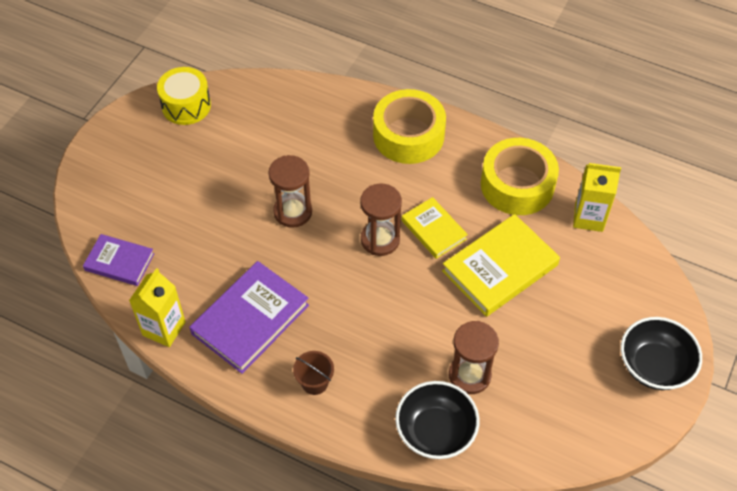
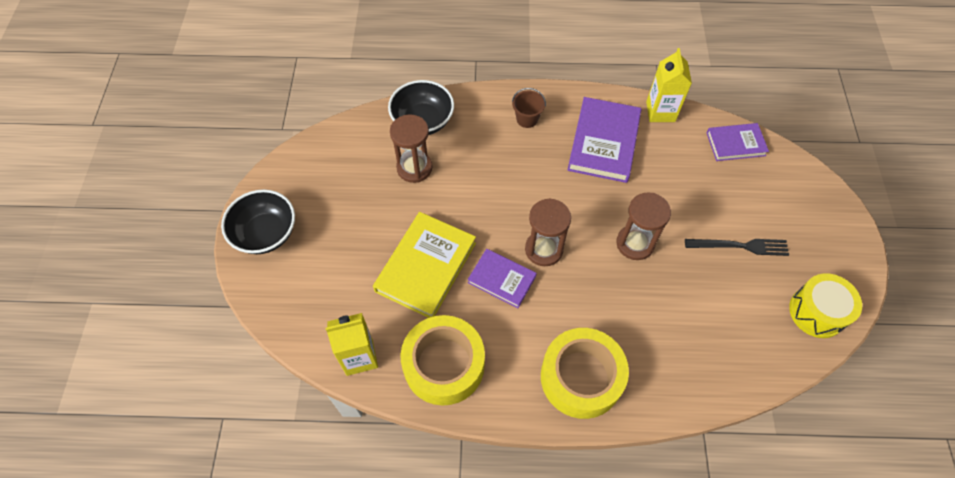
camera: 155 degrees right, 5 degrees up
yellow book [402,197,468,259] -> purple book [468,249,537,308]
none -> black fork [685,239,789,256]

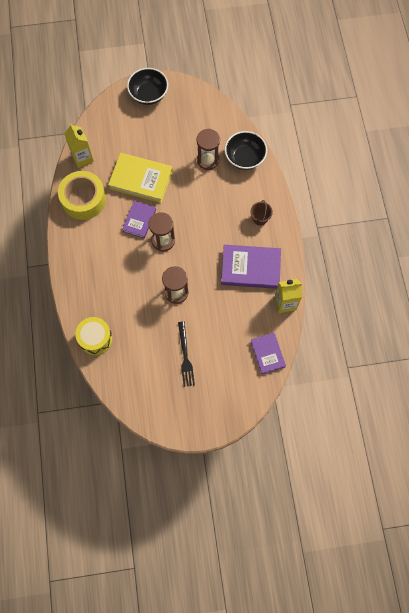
camera: 80 degrees right, 10 degrees up
yellow tape [541,328,629,419] -> none
yellow drum [789,273,862,338] -> yellow drum moved to [75,317,113,355]

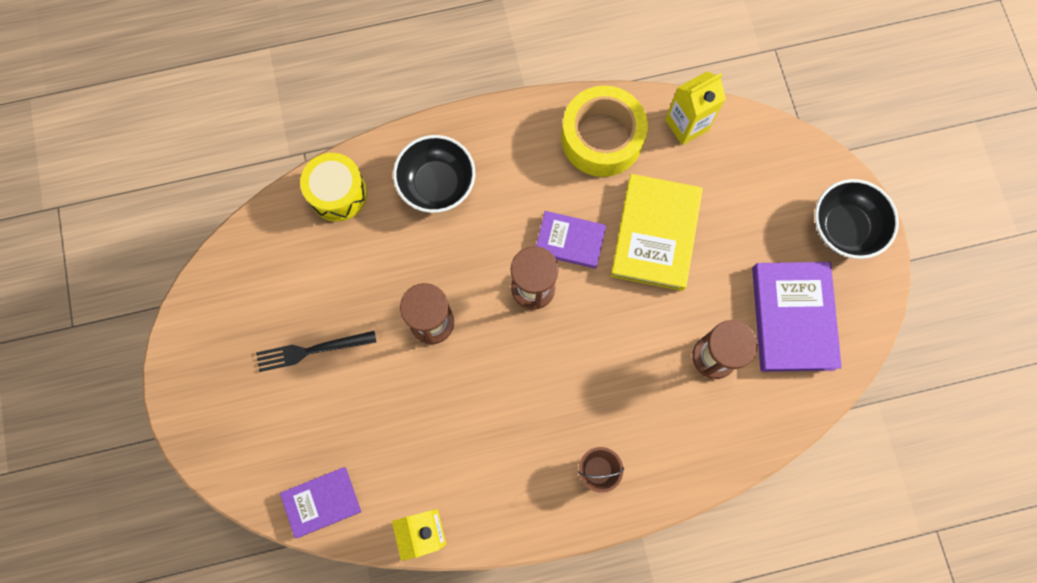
camera: 85 degrees right, 5 degrees up
purple book [221,245,281,289] -> purple book moved to [752,262,842,372]
black bowl [225,131,267,170] -> black bowl moved to [393,135,475,213]

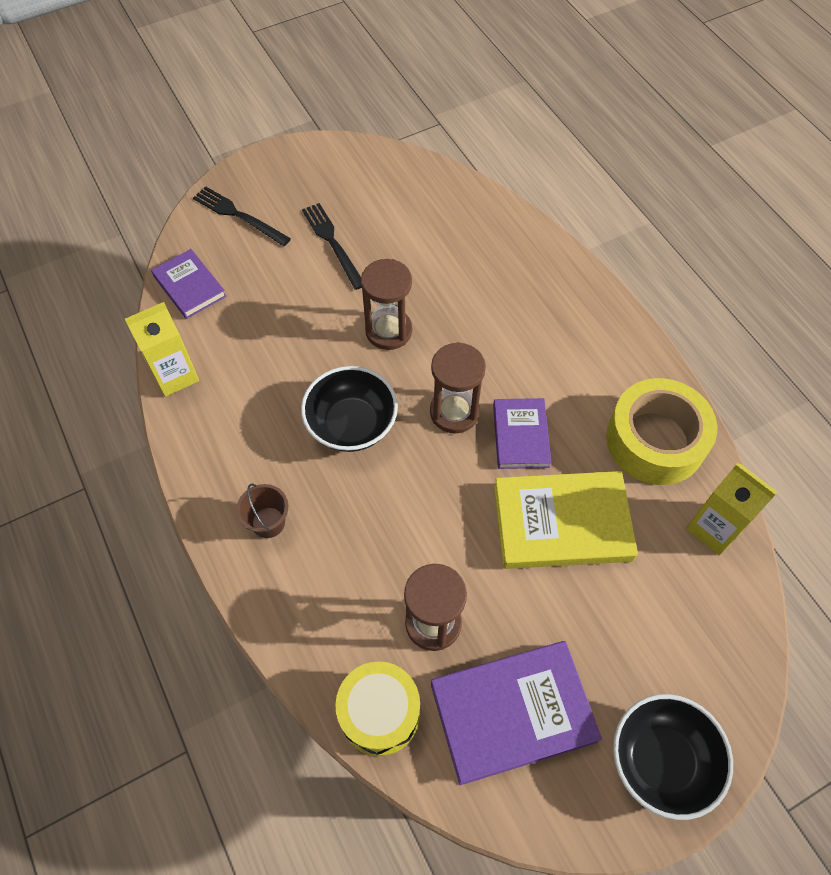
camera: 75 degrees right, 15 degrees down
yellow drum [300,153,367,221] -> yellow drum moved to [335,661,420,756]
black bowl [393,135,475,213] -> black bowl moved to [301,366,398,452]
none -> black fork [193,186,291,246]

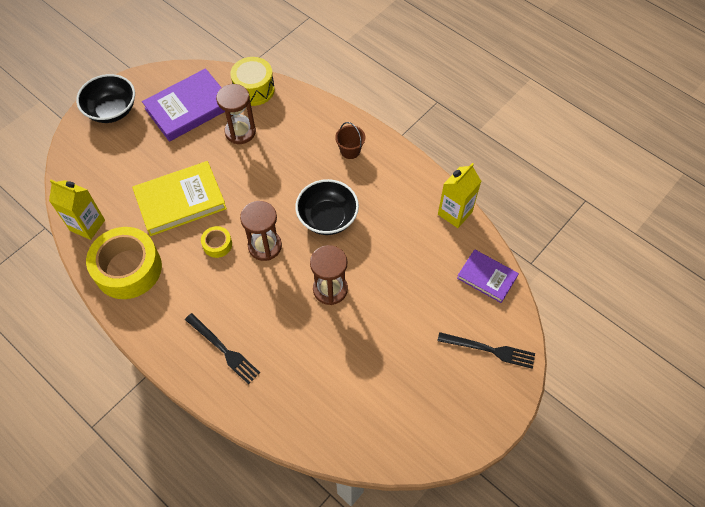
camera: 160 degrees right, 0 degrees up
black fork [302,203,362,290] -> black fork moved to [185,313,260,384]
purple book [493,398,551,469] -> yellow tape [201,226,232,258]

